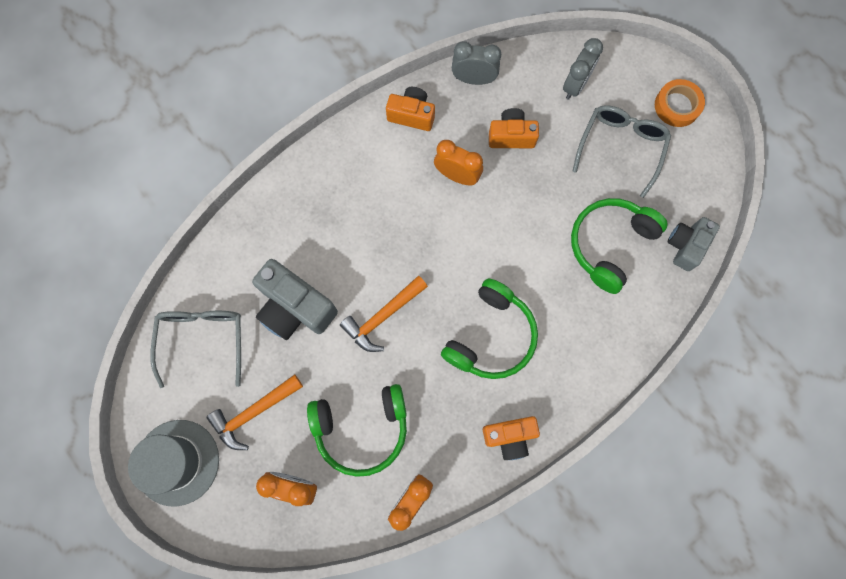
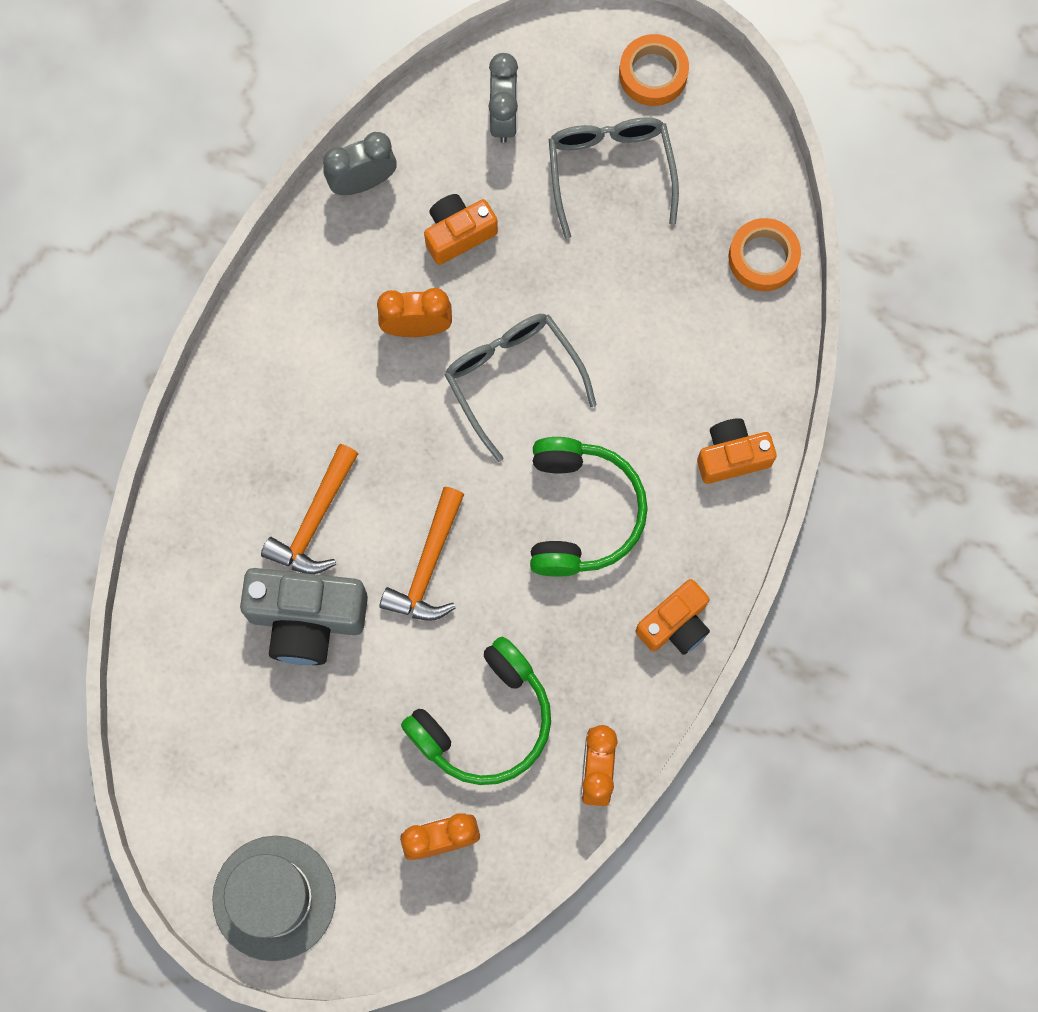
camera: 30 degrees left, 0 degrees up
grey glasses [150,311,241,388] -> grey glasses moved to [445,314,596,462]
orange hammer [206,374,303,450] -> orange hammer moved to [261,444,358,574]
orange camera [386,87,435,131] -> orange camera moved to [697,418,777,484]
green headphones [571,198,668,294] -> none
grey camera [668,217,720,271] -> orange tape [729,218,801,291]

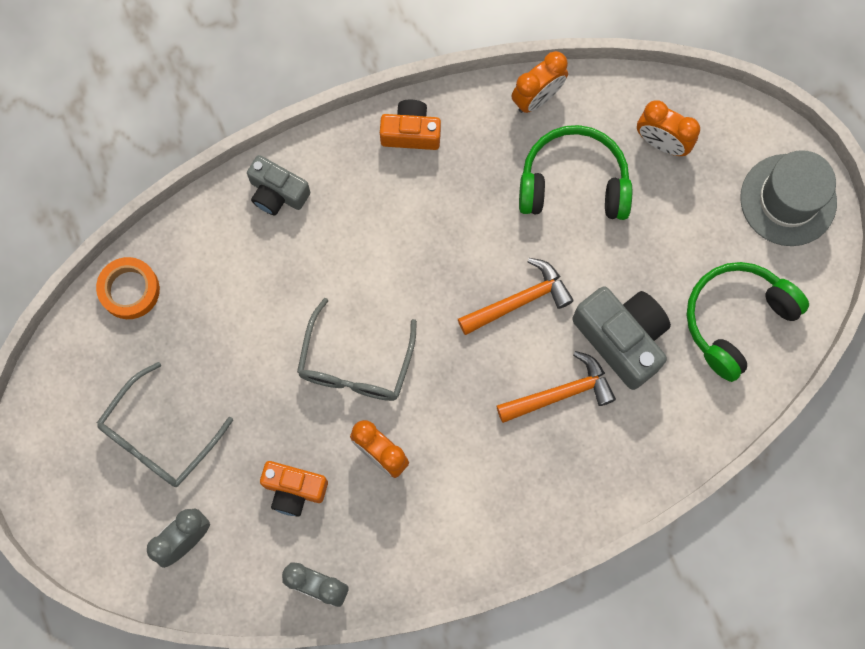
camera: 135 degrees left, 0 degrees up
green headphones [530,437,648,577] -> green headphones moved to [687,262,809,382]
orange tape [619,34,689,106] -> none
orange camera [697,418,777,484] -> grey camera [247,155,310,215]

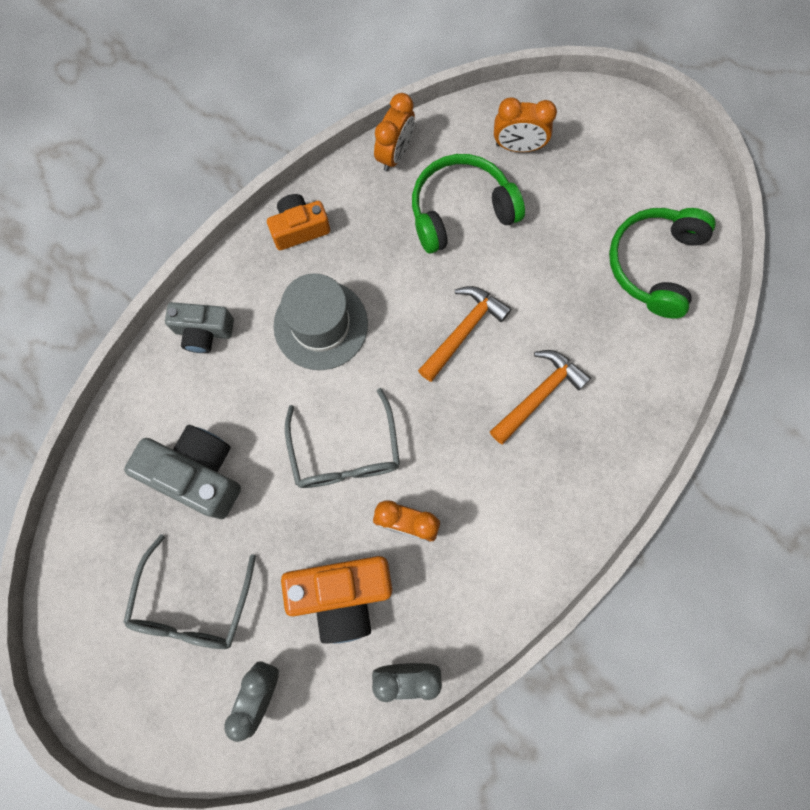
camera: 25 degrees left, 0 degrees up
orange tape [96,257,160,319] -> none
orange camera [260,461,328,517] -> orange camera [281,556,392,644], size x1.58
grey camera [572,286,671,390] -> grey camera moved to [124,425,241,519]
grey hat [740,150,837,246] -> grey hat moved to [274,274,368,370]

